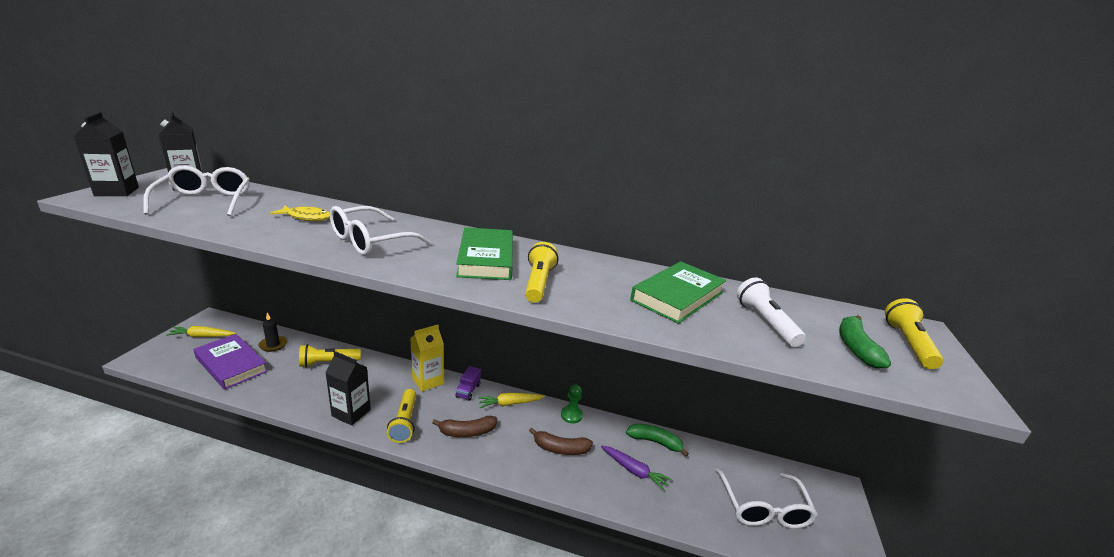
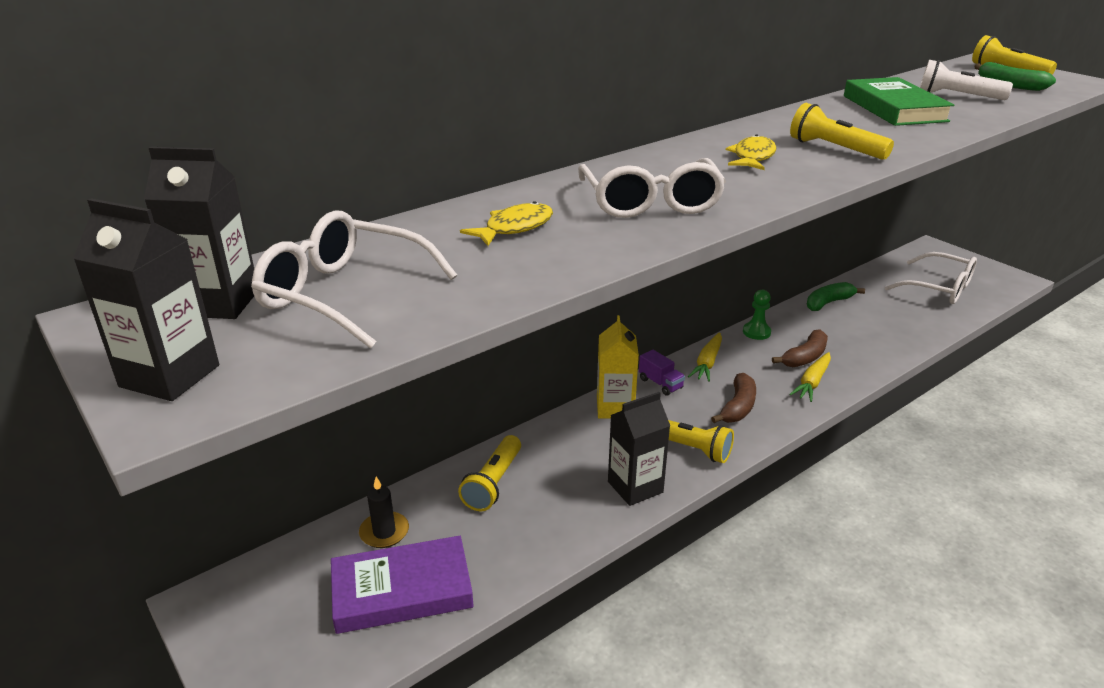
camera: 50 degrees left, 5 degrees up
yellow carrot [166,326,236,337] -> yellow carrot moved to [789,352,831,402]
green book [456,227,513,280] -> yellow fish [726,134,776,170]
purple carrot [601,446,672,491] -> none

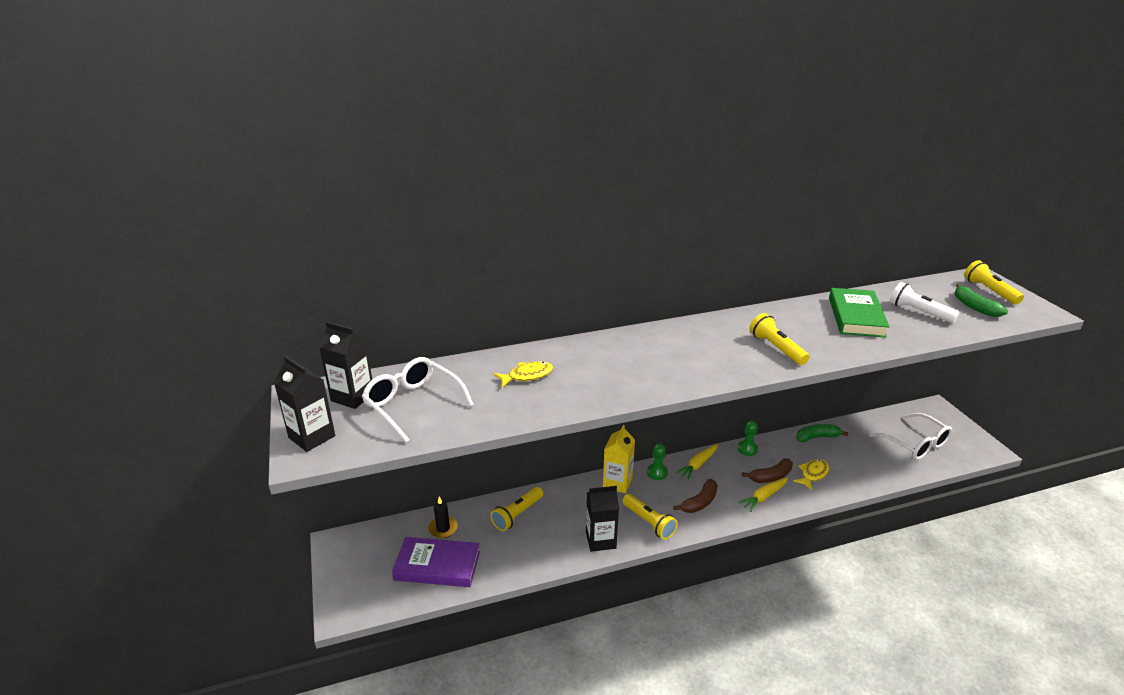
camera: 20 degrees right, 0 degrees up
white glasses [578,158,726,218] -> none
purple truck [639,350,685,396] -> green pawn [647,444,668,480]
yellow fish [726,134,776,170] -> yellow fish moved to [793,459,829,491]

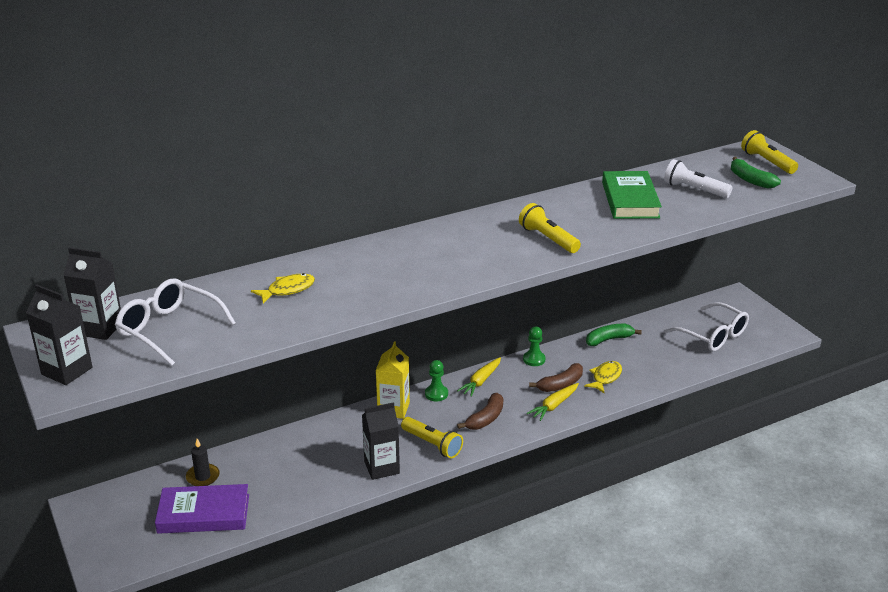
camera: 10 degrees left, 0 degrees up
yellow flashlight [490,487,543,531] -> none

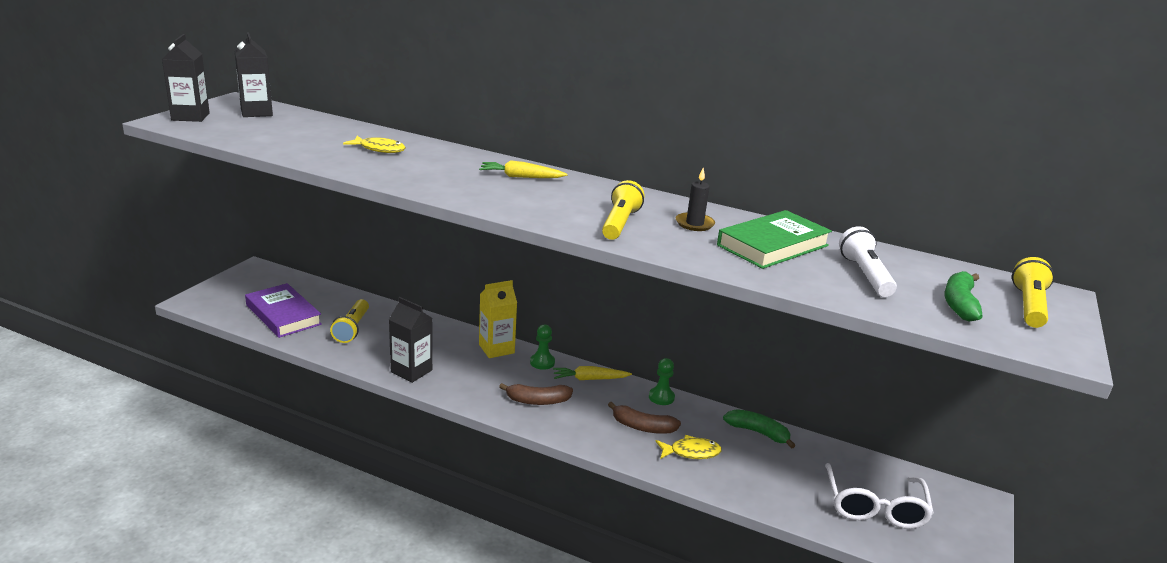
camera: 50 degrees right, 5 degrees down
white glasses [115,278,236,366] -> none
black candle [186,439,220,486] -> black candle moved to [676,168,715,231]
yellow flashlight [401,417,463,458] -> yellow flashlight moved to [330,299,369,343]
yellow carrot [527,383,579,421] -> yellow carrot moved to [479,160,567,178]

